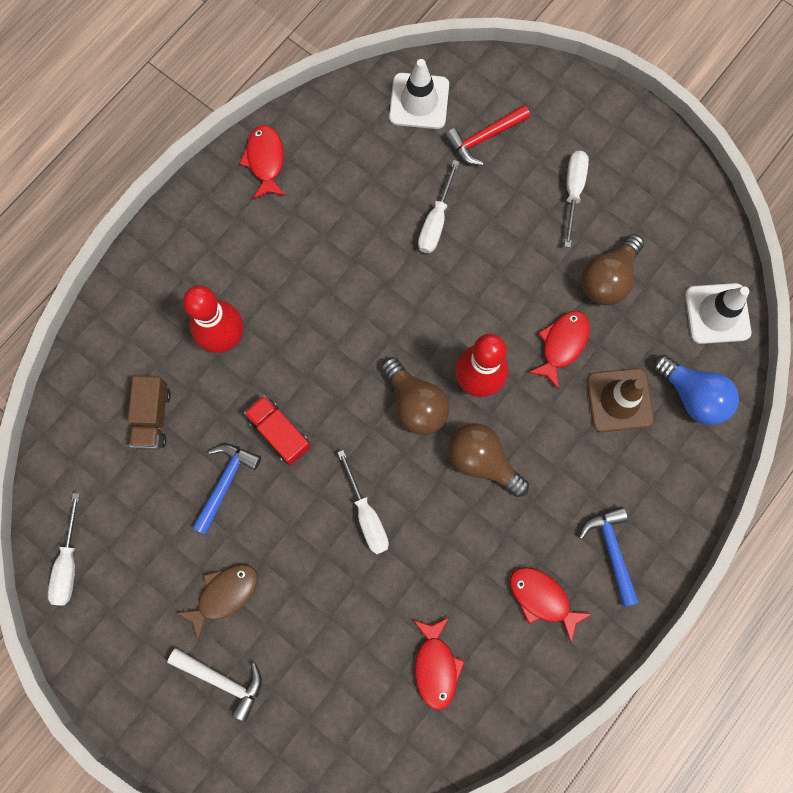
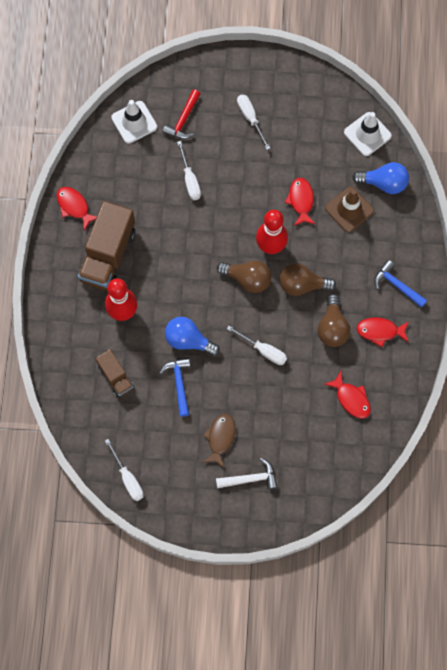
camera: 35 degrees left, 5 degrees down
red truck [244,395,311,465] -> blue light bulb [165,317,220,356]
brown light bulb [581,234,644,305] -> brown light bulb moved to [318,294,350,347]
none -> brown truck [78,201,135,290]

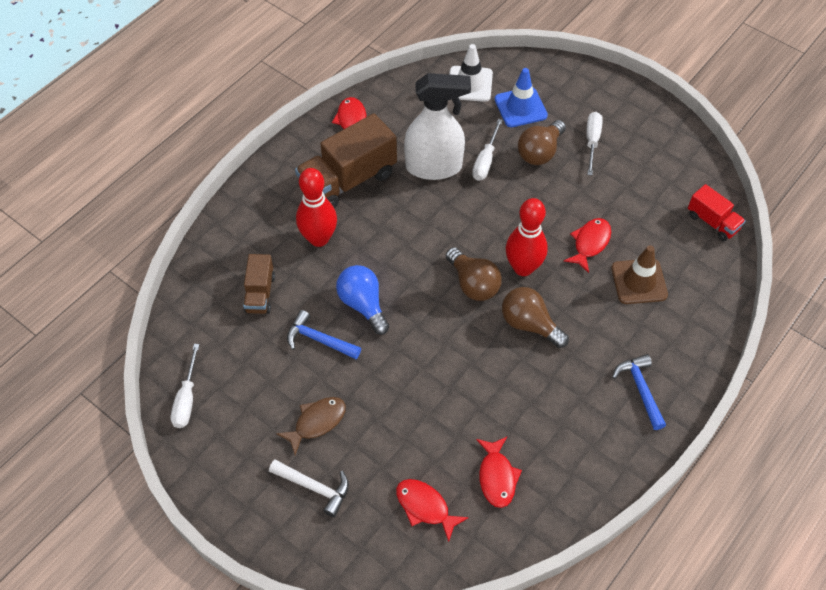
camera: 35 degrees right, 15 degrees down
blue hammer [159,357,190,417] -> blue hammer turned 90 degrees counterclockwise [287,310,361,359]
red hammer [163,89,201,139] -> blue traffic cone [495,68,548,127]
white screwdriver [227,326,287,365] -> none
brown light bulb [318,294,350,347] -> brown light bulb moved to [518,120,566,165]
white traffic cone [344,112,392,156] -> red truck [688,184,746,241]
blue light bulb [352,162,409,194] -> none
red fish [356,318,409,347] -> red fish moved to [396,479,469,542]
none -> white spray bottle [404,73,471,180]

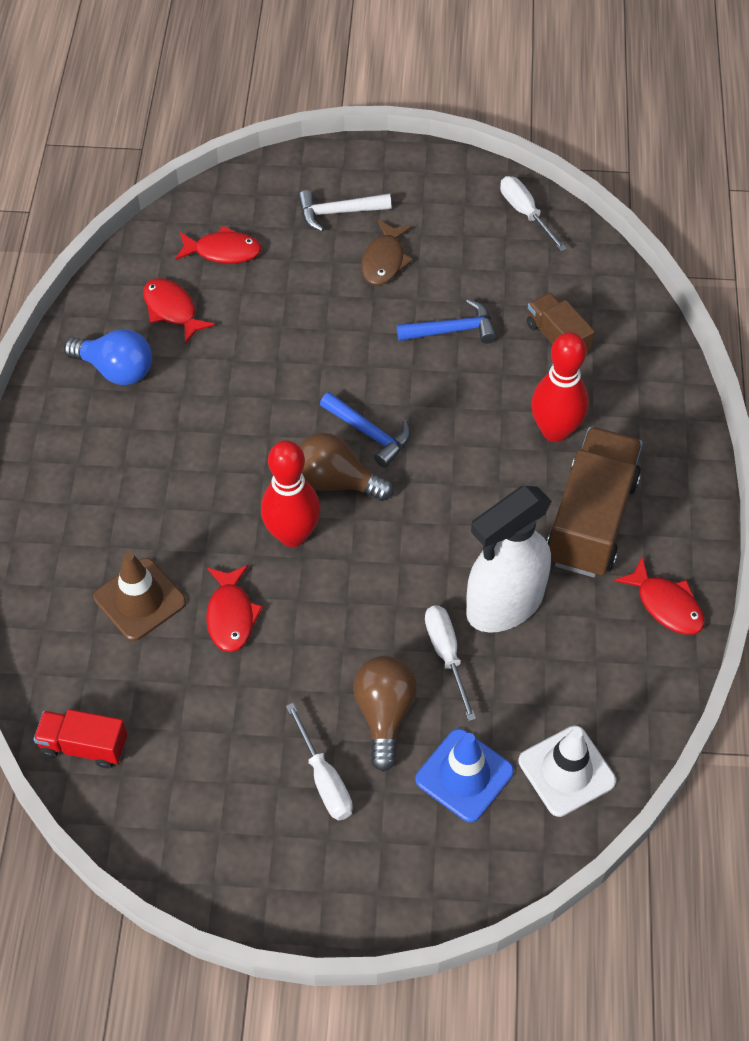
camera: 145 degrees right, 0 degrees up
blue light bulb [336,265,389,335] -> blue light bulb moved to [64,329,152,385]
brown light bulb [502,287,569,348] -> none
blue hammer [612,354,666,430] -> blue hammer moved to [320,392,411,468]

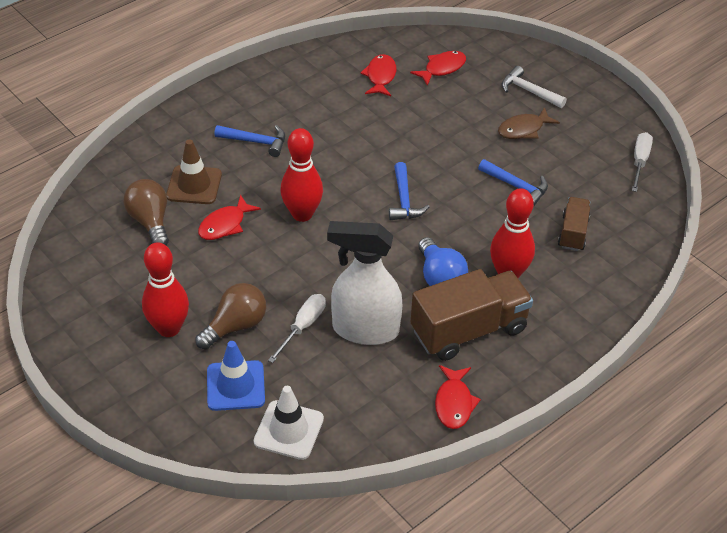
camera: 45 degrees right, 10 degrees down
red truck [34,709,127,769] -> none
blue light bulb [64,329,152,385] -> blue light bulb moved to [418,237,468,286]
red fish [175,226,262,264] -> red fish turned 90 degrees counterclockwise [410,51,466,86]
white screwdriver [286,703,353,820] -> red bowling pin [142,242,189,337]
brown light bulb [299,433,393,501] -> brown light bulb moved to [124,179,169,245]
none -> blue hammer [214,125,285,157]

